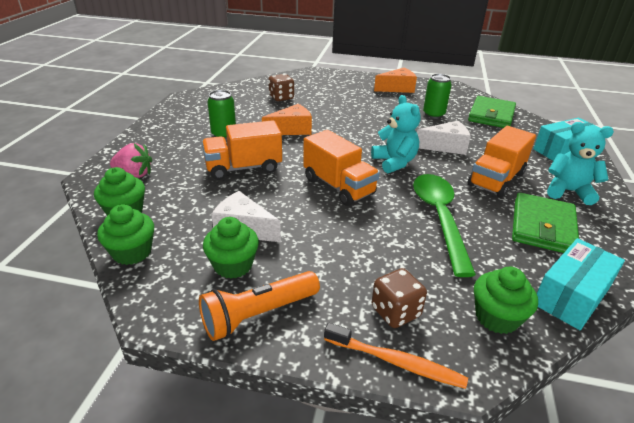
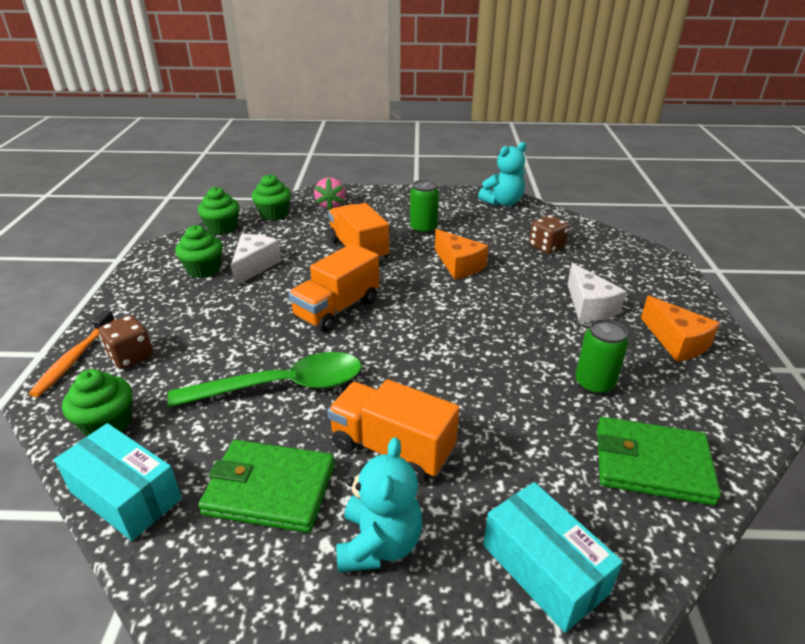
camera: 80 degrees right, 0 degrees up
orange flashlight [199,271,320,341] -> none
turquoise teddy bear [371,95,421,173] -> turquoise teddy bear moved to [478,142,527,206]
white cheese [417,121,471,155] -> white cheese moved to [567,263,626,321]

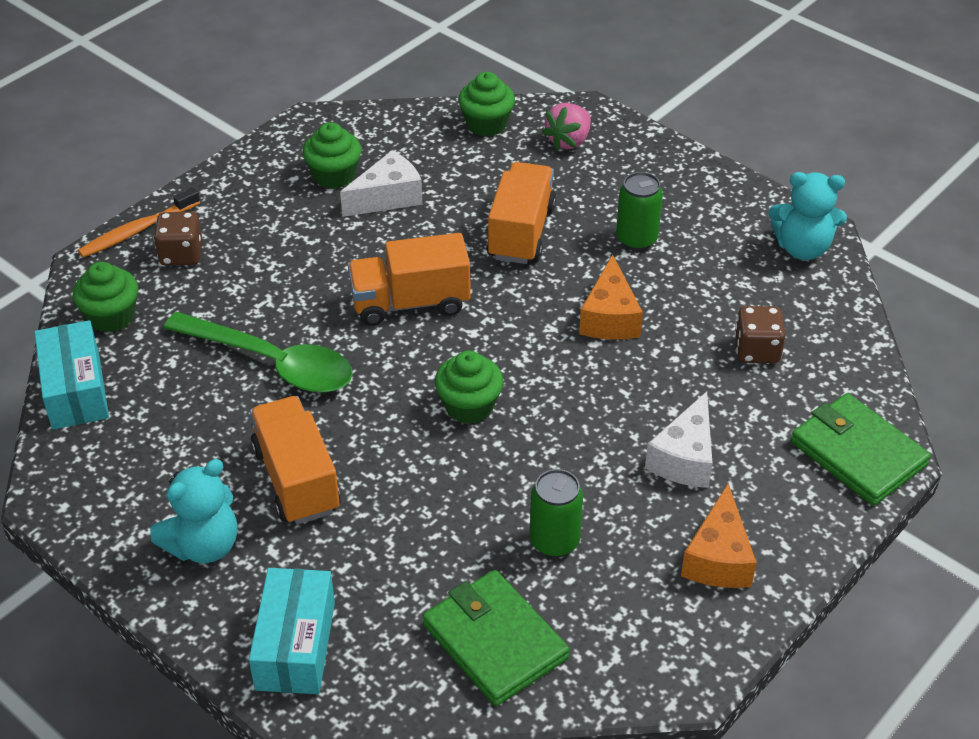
camera: 40 degrees right, 10 degrees up
green cupcake [198,187,239,235] -> green cupcake moved to [435,351,503,424]
green wallet [198,440,335,533] -> green wallet moved to [791,393,931,506]

